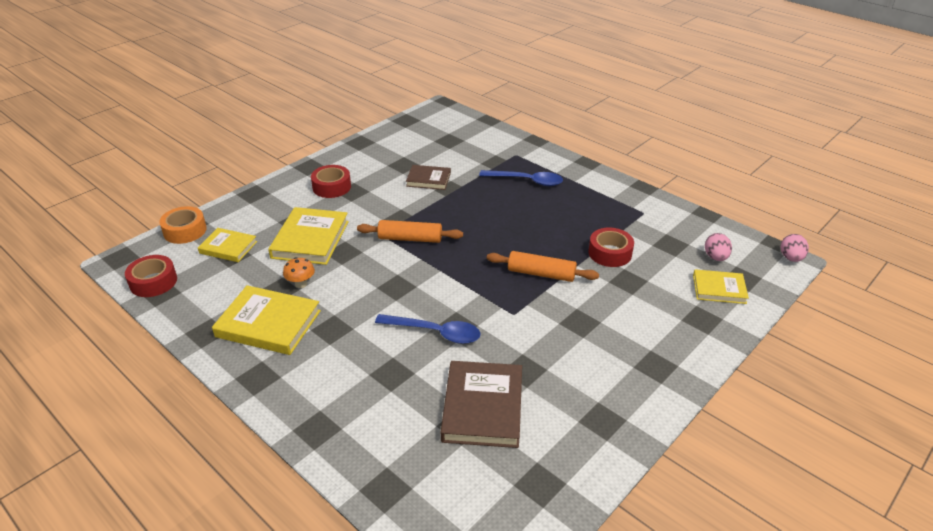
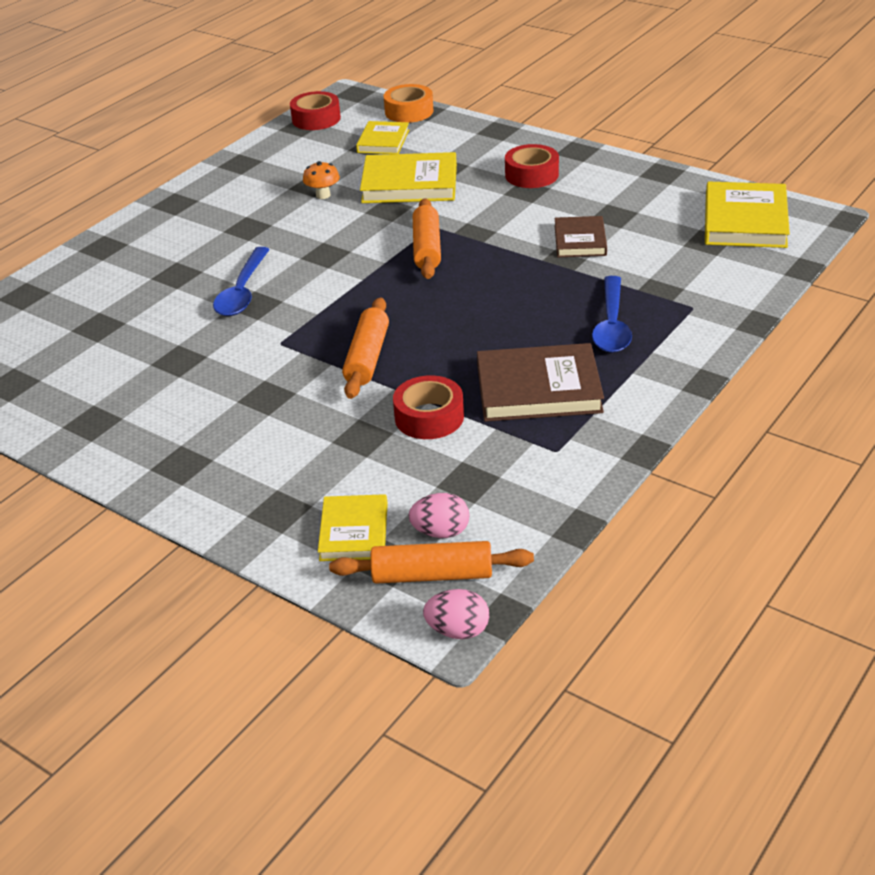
camera: 85 degrees right, 0 degrees up
yellow book [212,285,321,355] -> yellow book moved to [705,181,790,248]
brown book [441,361,522,448] -> brown book moved to [477,343,604,422]
none -> orange rolling pin [329,541,534,584]

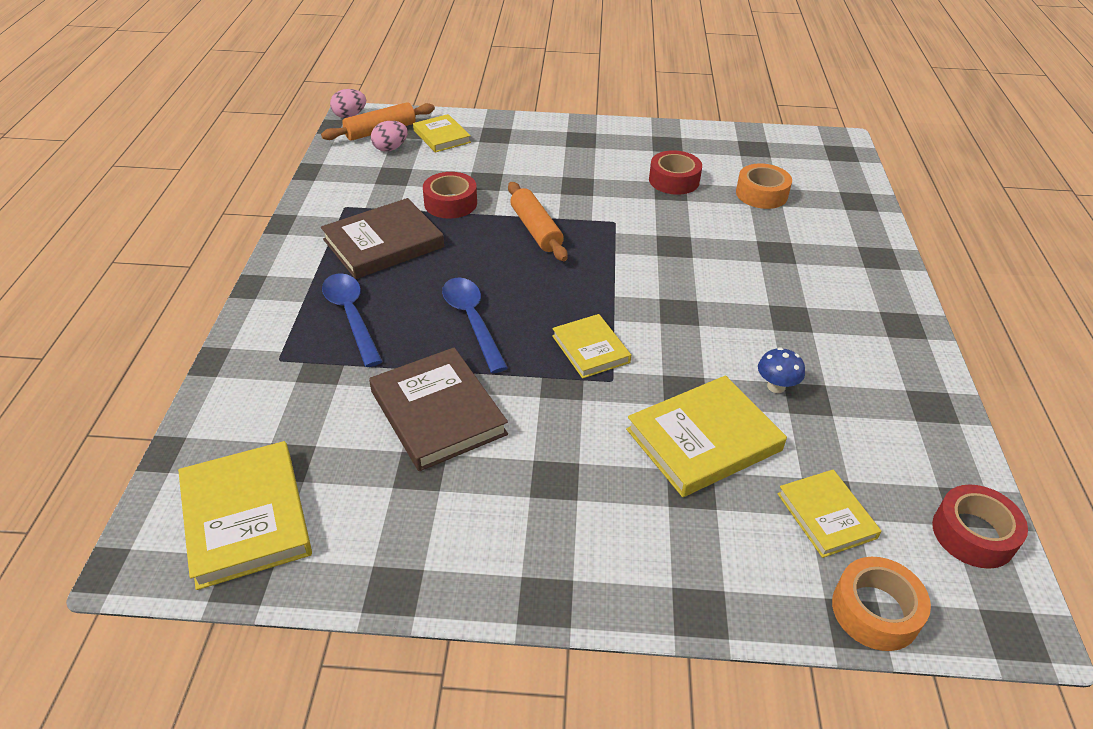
camera: 145 degrees right, 5 degrees up
blue spoon [213,247,270,316] -> blue spoon moved to [442,277,508,373]
orange mushroom [303,161,340,199] -> blue mushroom [758,347,805,393]
orange rolling pin [413,198,441,279] -> yellow book [552,314,631,379]
red tape [505,144,559,188] -> red tape moved to [649,150,702,195]
brown book [555,216,607,257] -> brown book [369,347,508,471], size x1.64
none -> orange tape [736,163,792,209]

